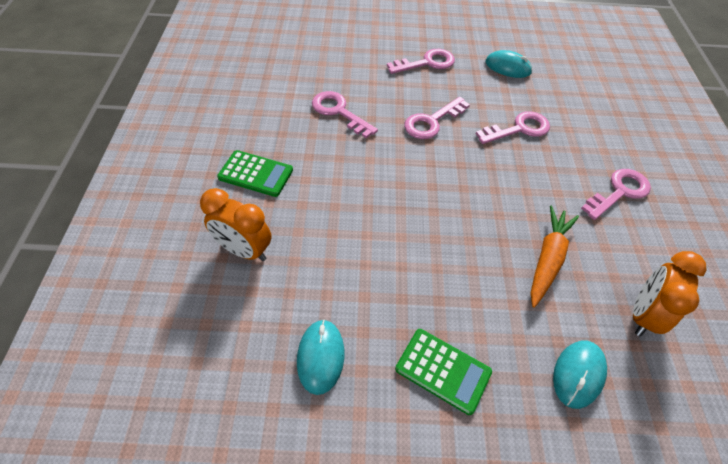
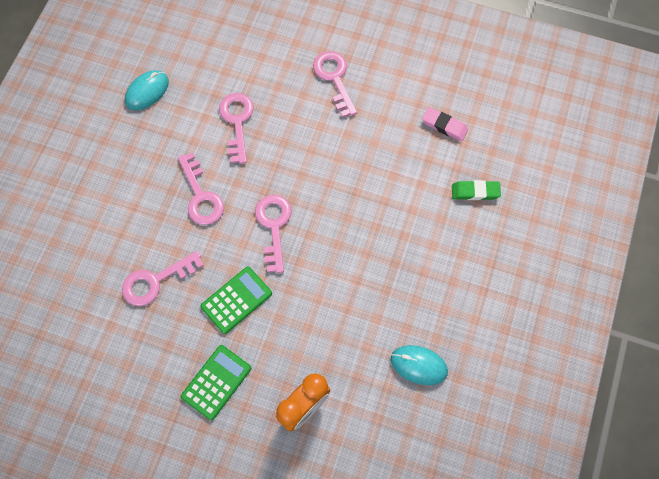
camera: 70 degrees left, 15 degrees up
pink key [387,49,455,74] -> pink key moved to [255,195,291,273]
green calculator [395,329,492,415] -> green calculator moved to [200,267,272,334]
orange carrot [531,206,579,308] -> none
turquoise mouse [553,340,607,409] -> green eraser [452,180,501,200]
orange clock [633,251,706,337] -> pink eraser [422,107,468,141]

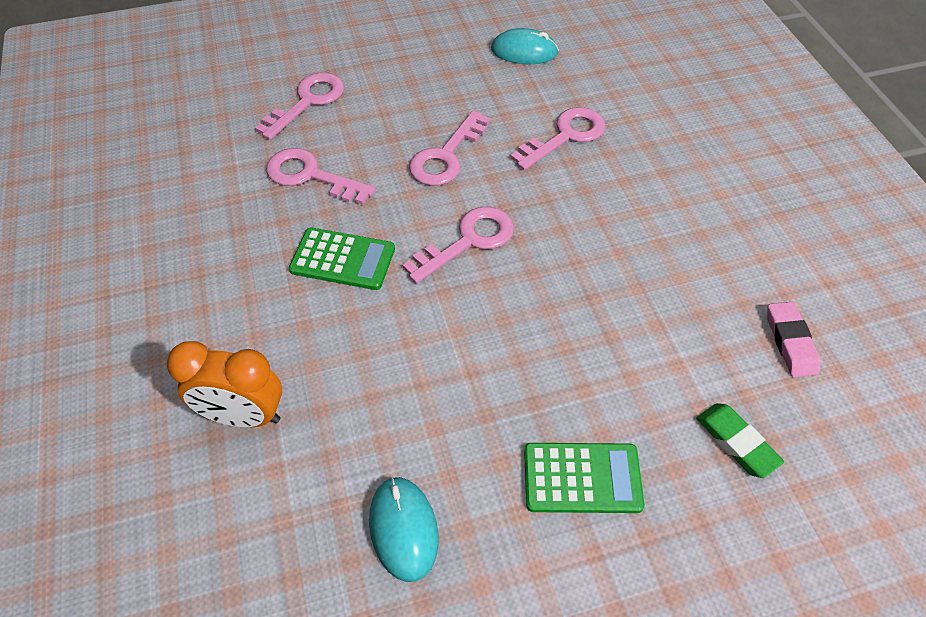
camera: 55 degrees right, 15 degrees down
green calculator [181,345,251,421] -> green calculator moved to [524,443,645,513]
pink key [313,51,357,117] -> pink key moved to [255,73,344,140]

